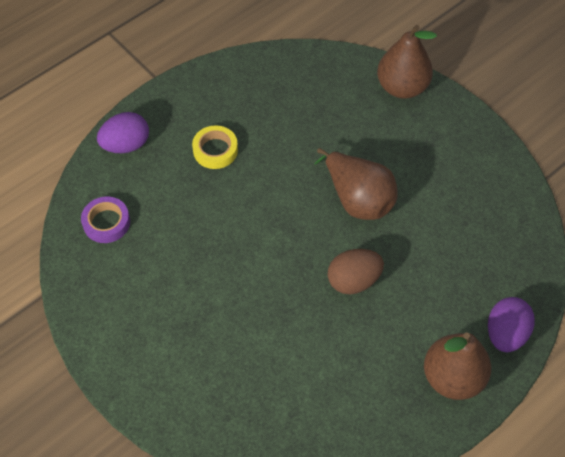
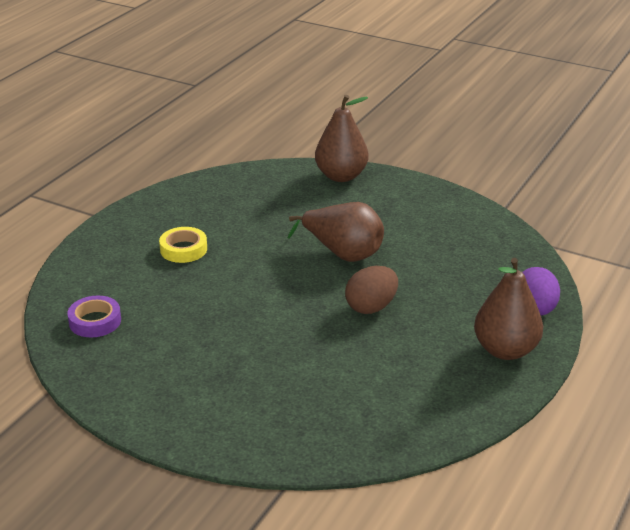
camera: 20 degrees left, 25 degrees down
purple egg [97,112,149,153] -> none

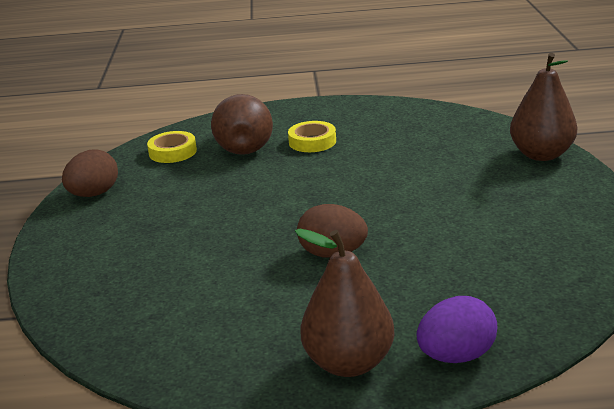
camera: 60 degrees right, 5 degrees down
purple tape [67,296,121,337] -> yellow tape [147,131,197,163]
brown pear [288,202,384,262] -> brown pear moved to [211,94,273,155]
none -> brown egg [62,149,118,197]

